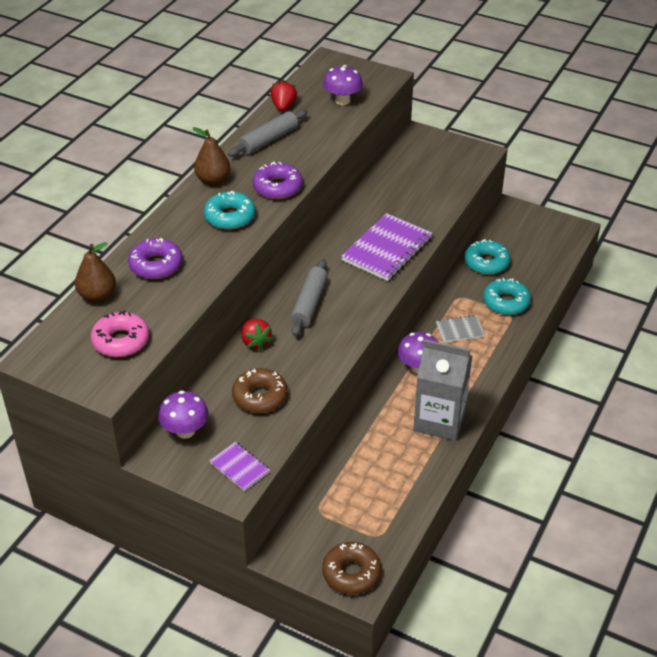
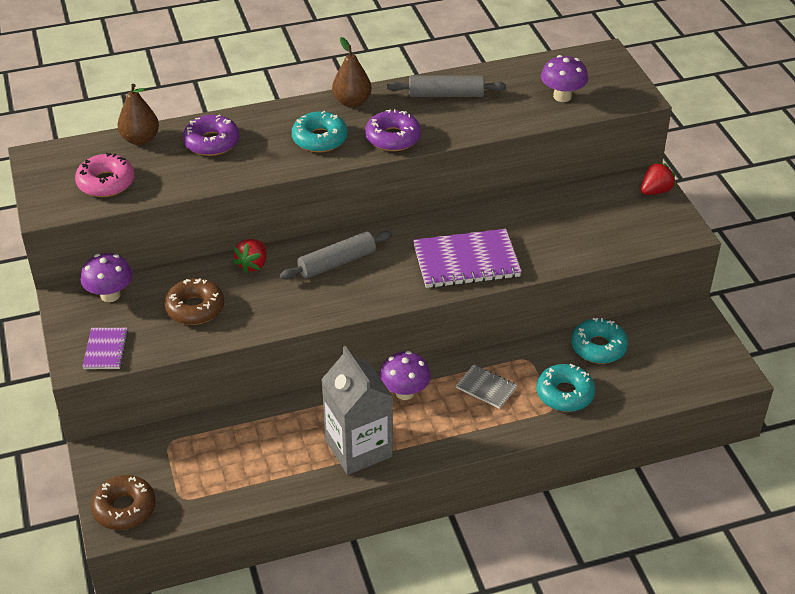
camera: 45 degrees right, 0 degrees up
red strawberry [270,80,297,111] -> red strawberry moved to [641,162,676,195]

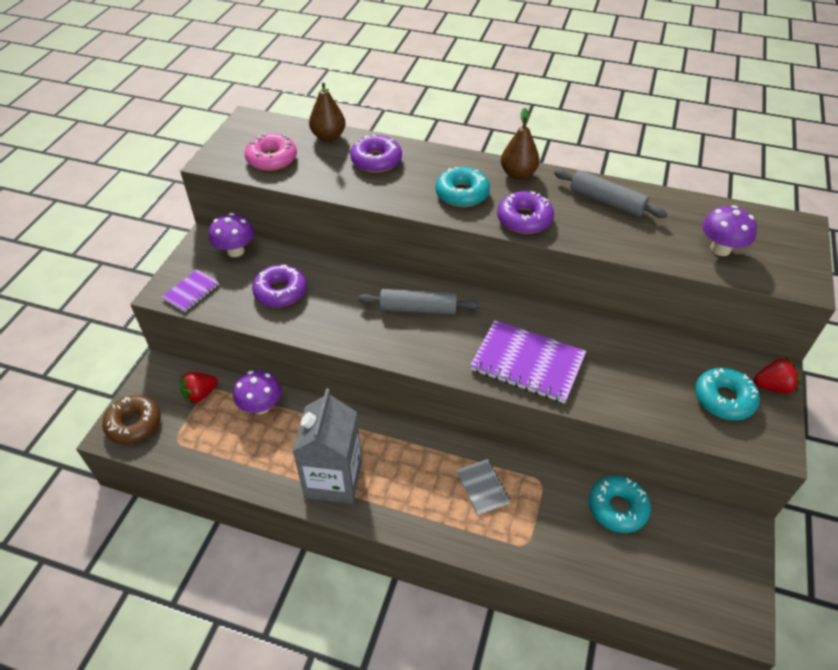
camera: 35 degrees right, 5 degrees up
brown donut [164,278,224,325] -> purple donut [252,264,307,307]
red strawberry [233,239,266,274] -> red strawberry moved to [180,372,218,404]
purple mushroom [380,351,431,400] -> purple mushroom moved to [233,370,282,414]
turquoise donut [537,364,595,412] -> turquoise donut moved to [695,367,760,420]

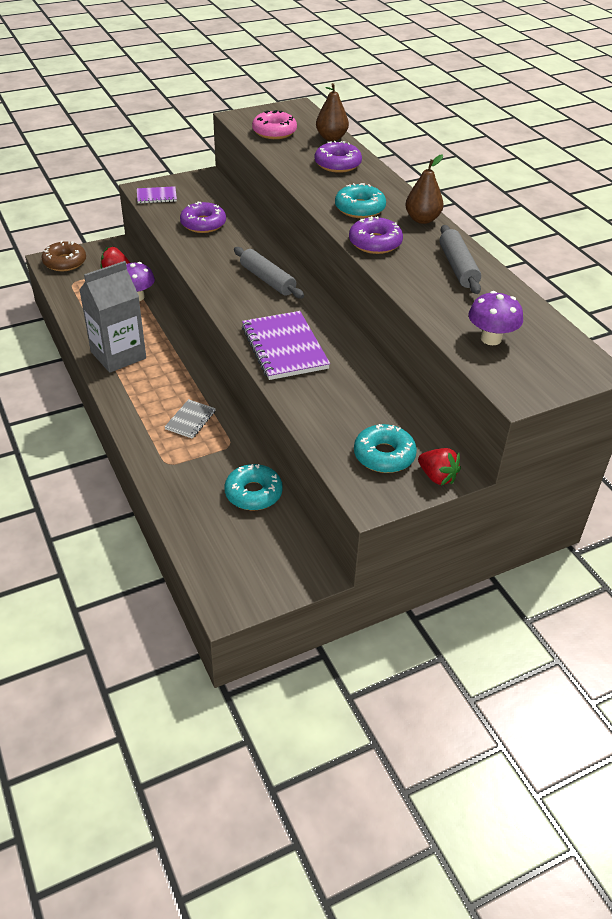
camera: 45 degrees right, 5 degrees down
purple mushroom [209,213,254,257] -> none

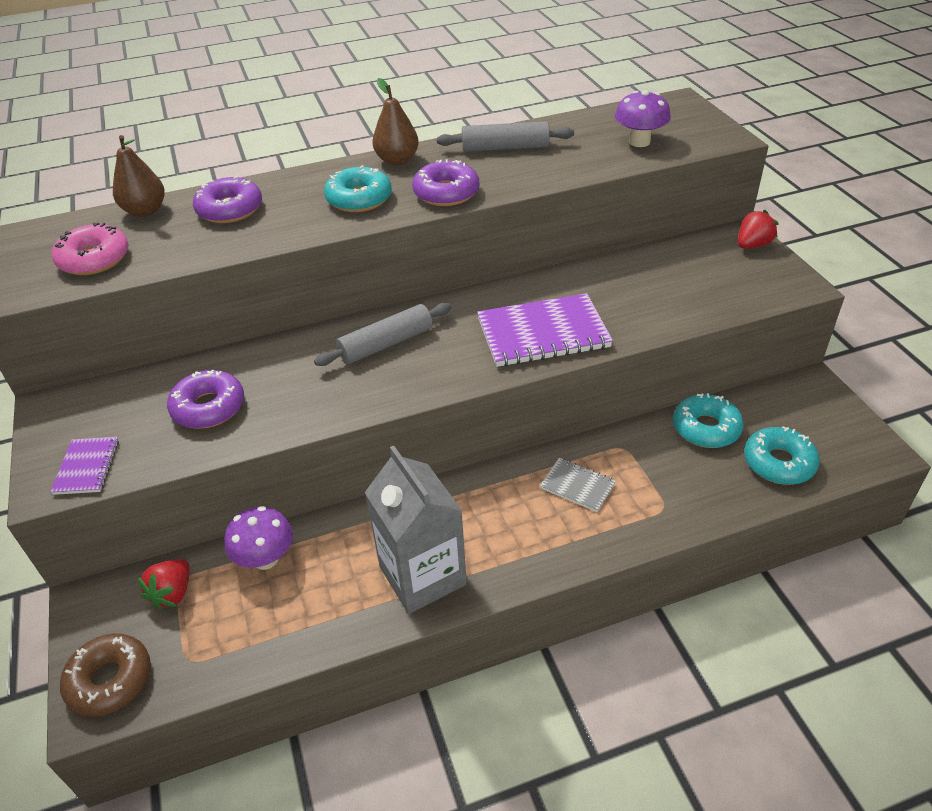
camera: 80 degrees left, 0 degrees up
turquoise donut [354,424,417,473] -> turquoise donut moved to [744,426,819,485]

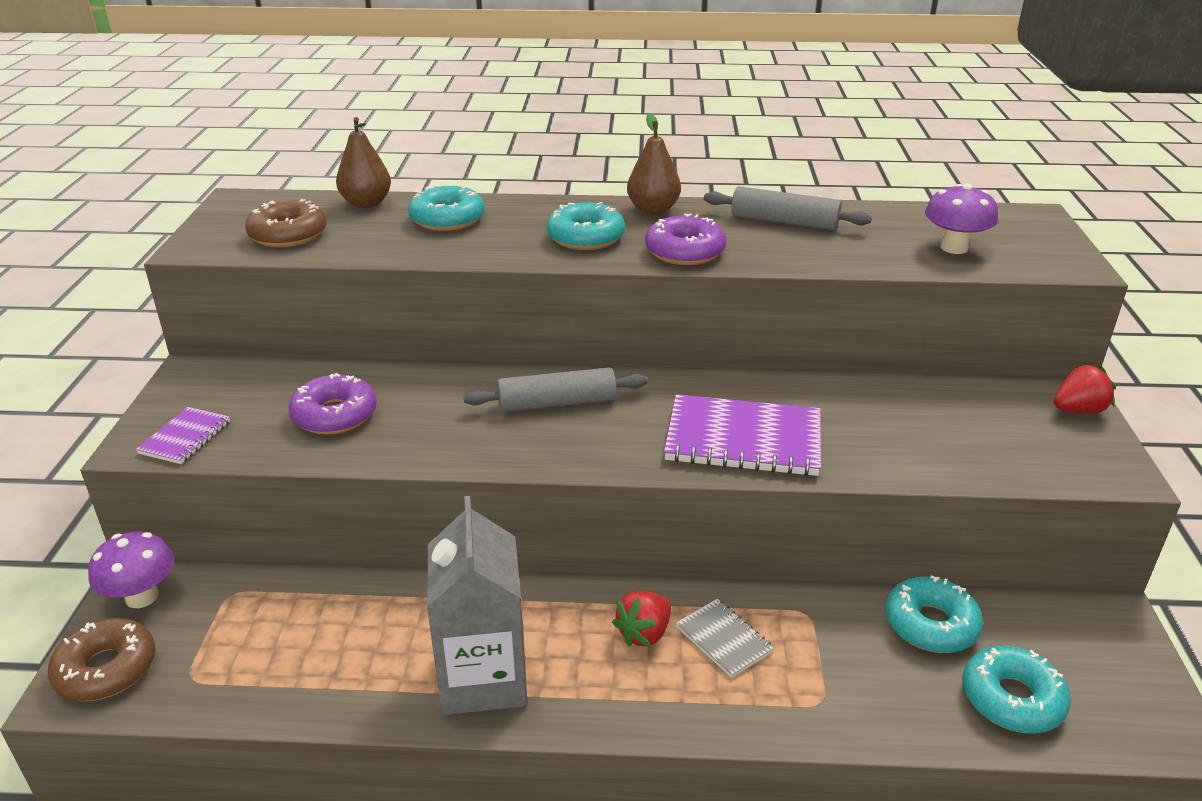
camera: 20 degrees right, 10 degrees down
pink donut [52,223,129,275] -> brown donut [245,199,327,247]
red strawberry [137,559,190,610] -> red strawberry moved to [612,591,671,647]
purple donut [193,176,262,223] -> turquoise donut [408,185,485,231]
purple mushroom [225,506,293,570] -> purple mushroom moved to [88,531,174,608]

